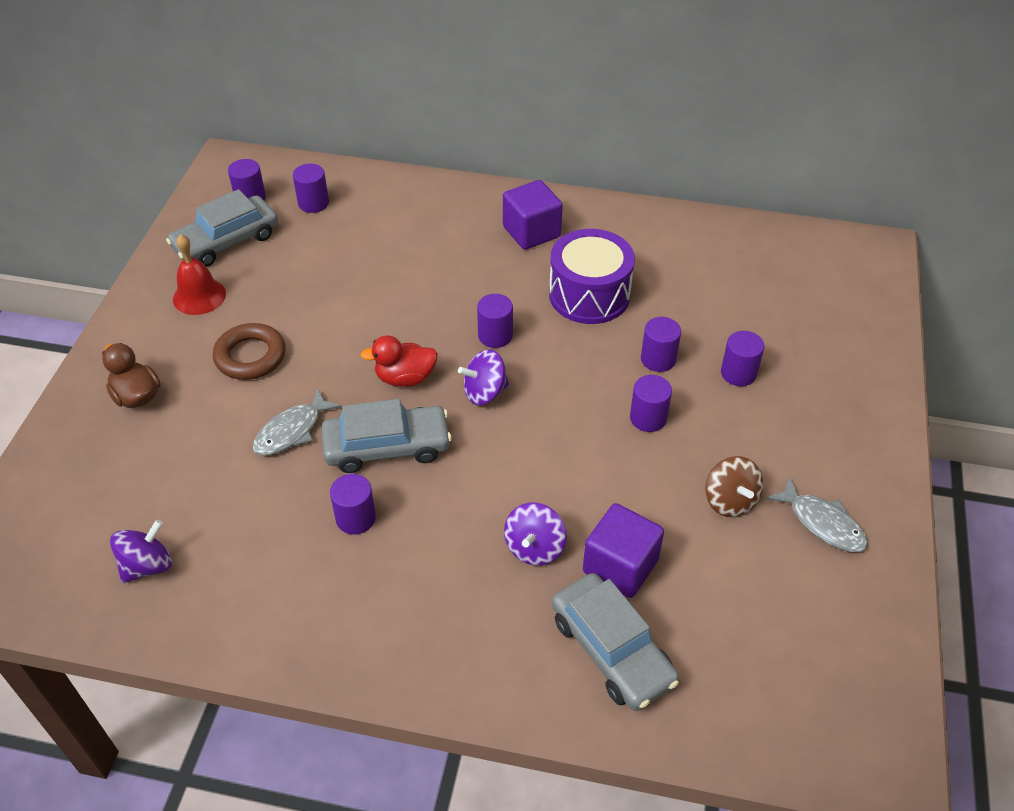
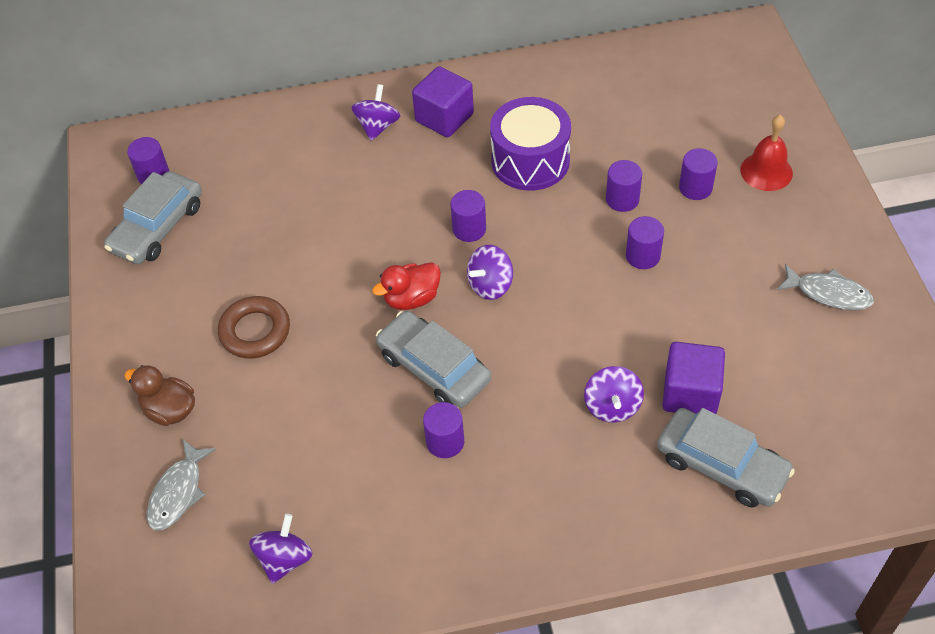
camera: 20 degrees left, 5 degrees up
red bell [173,234,226,315] -> red bell moved to [741,115,793,191]
grey fish [252,388,342,455] -> grey fish moved to [147,440,216,530]
purple cylinder [293,164,329,213] -> none
grey car [321,399,452,473] -> grey car turned 105 degrees counterclockwise [376,311,491,408]
brown spinning top [705,456,763,517] -> none
none -> purple spinning top [351,84,400,141]

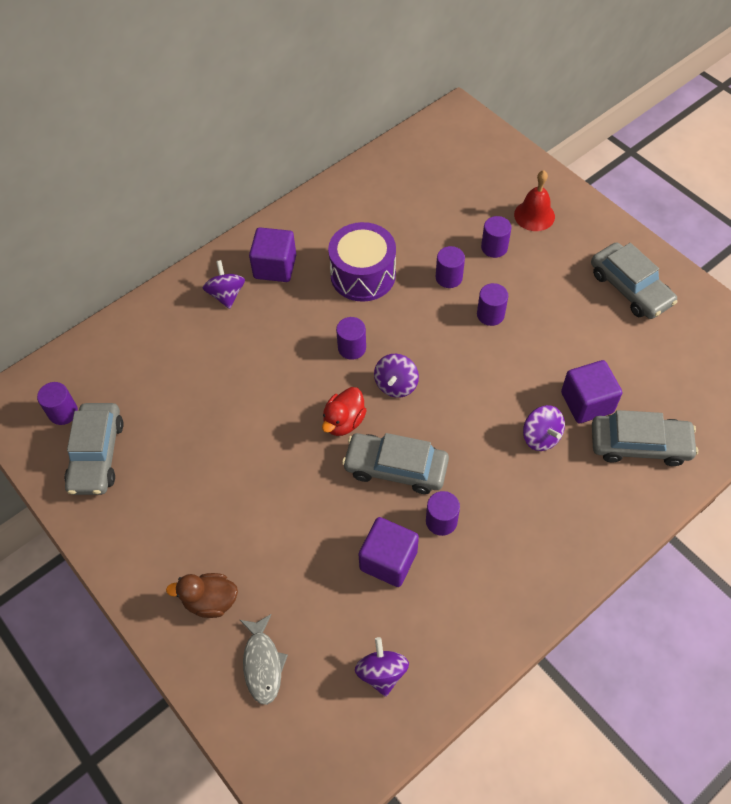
camera: 30 degrees left, 5 degrees up
brown ring [218,296,290,359] -> none
grey fish [777,264,874,310] -> grey car [591,242,677,319]
none -> purple cube [359,517,419,587]

